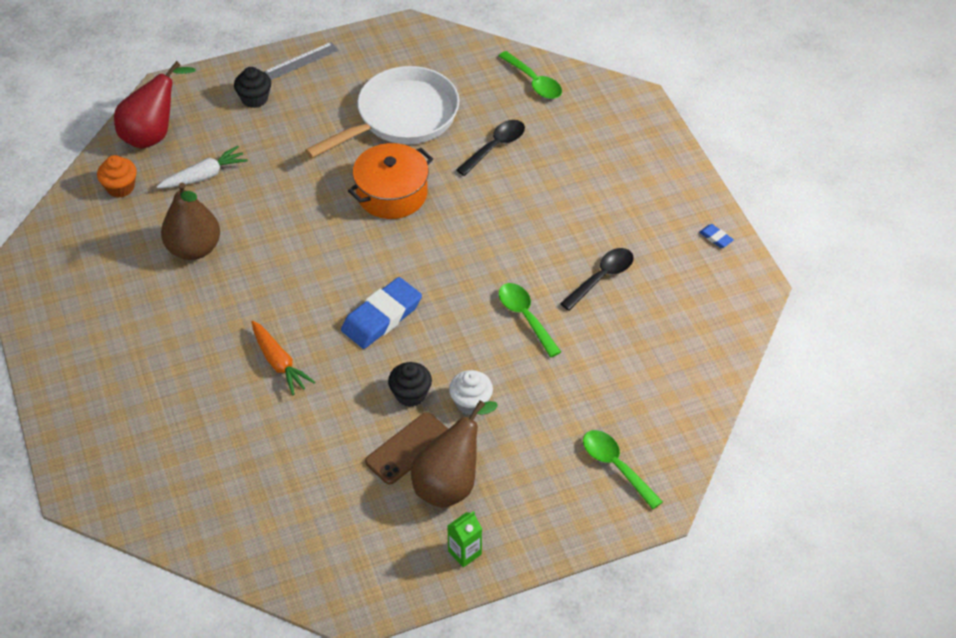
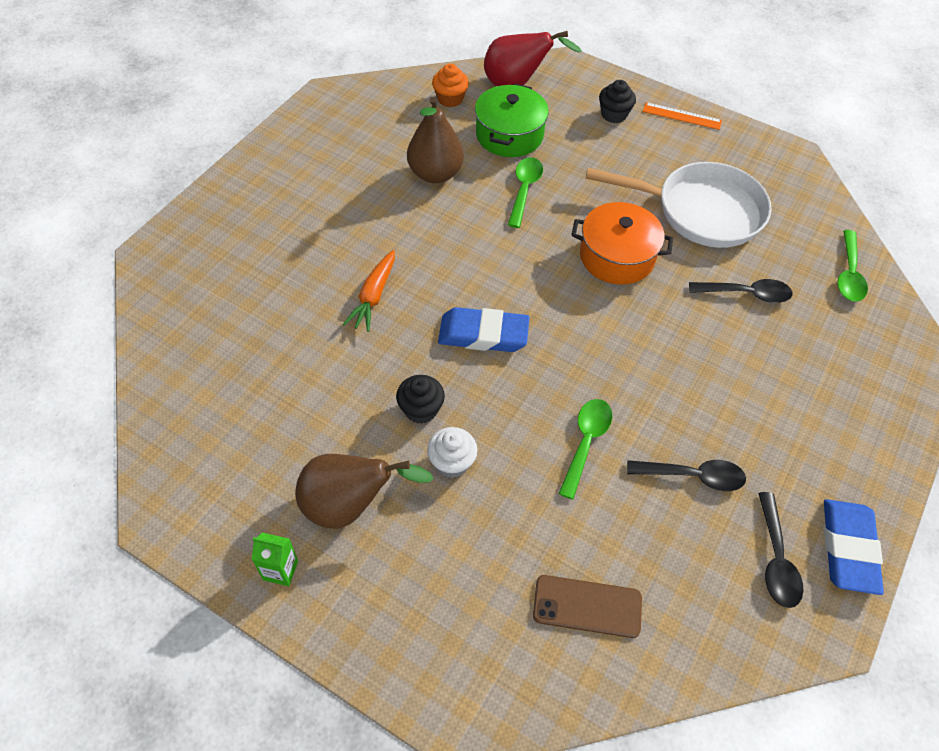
camera: 50 degrees right, 5 degrees up
white carrot [157,146,248,188] -> green pot [475,83,549,157]
grey ruler [264,42,339,80] -> orange ruler [643,102,722,130]
brown phone [365,412,448,485] -> brown phone moved to [533,575,642,638]
green spoon [583,430,663,510] -> green spoon moved to [508,157,543,228]
blue eraser [699,224,734,248] -> blue eraser [824,499,884,595], size x2.33
none -> black spoon [758,492,803,608]

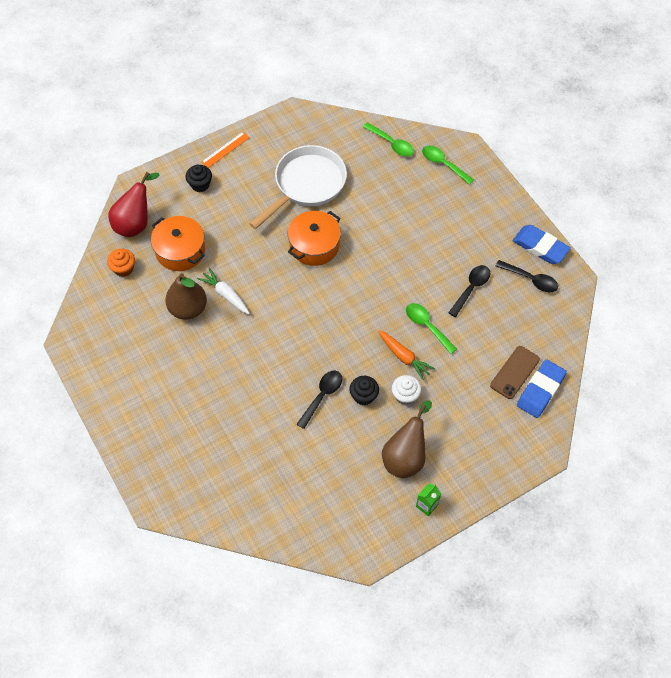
camera: 60 degrees left, 5 degrees up
orange carrot [343,250,395,332] -> orange carrot moved to [378,330,435,380]
blue eraser [438,307,530,352] -> blue eraser moved to [517,359,567,418]
green pot [475,83,549,157] -> orange pot [151,216,205,271]
green spoon [508,157,543,228] -> green spoon moved to [422,146,474,185]
black spoon [689,279,793,303] -> black spoon moved to [297,371,342,429]
none -> white carrot [197,268,250,314]

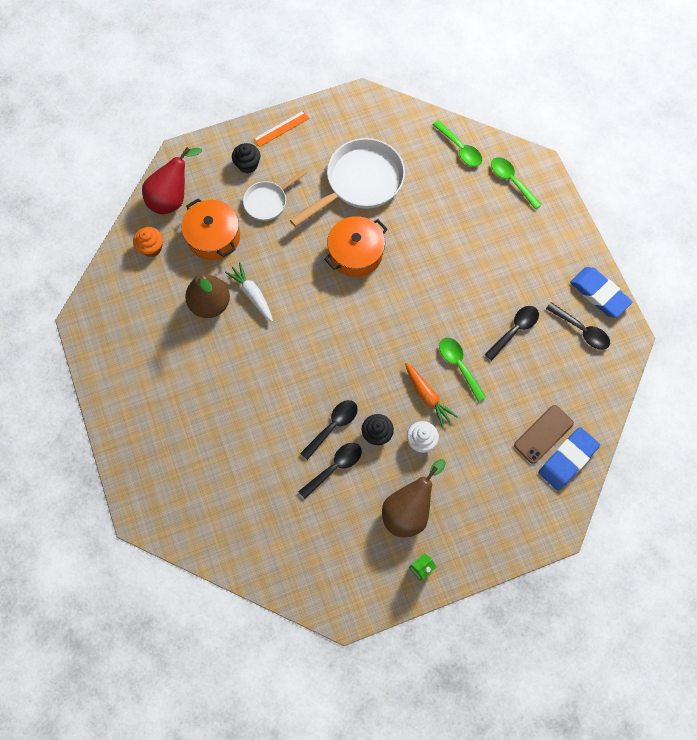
camera: 10 degrees right, 10 degrees up
none -> white pan [243,169,307,221]
none -> black spoon [298,443,362,499]

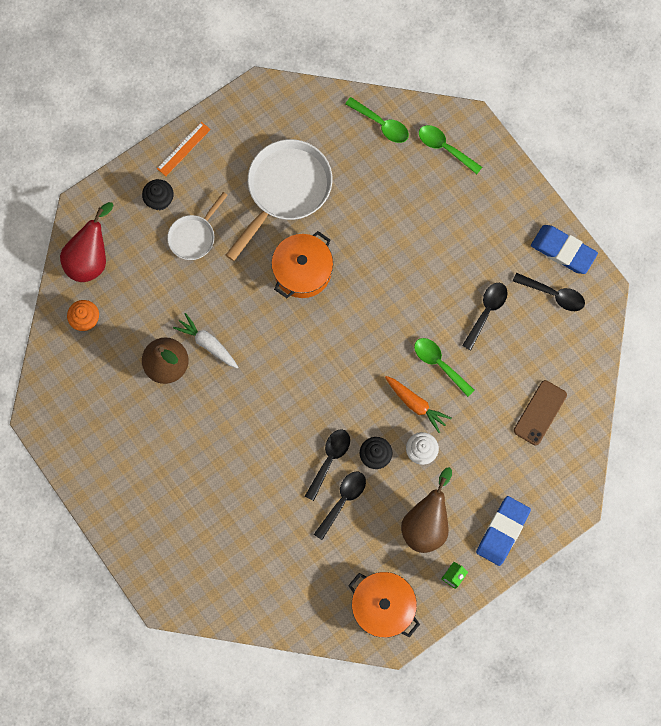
camera: 15 degrees left, 5 degrees up
orange pot [181,198,240,260] -> orange pot moved to [348,572,420,638]
blue eraser [538,427,600,491] -> blue eraser moved to [476,496,531,566]

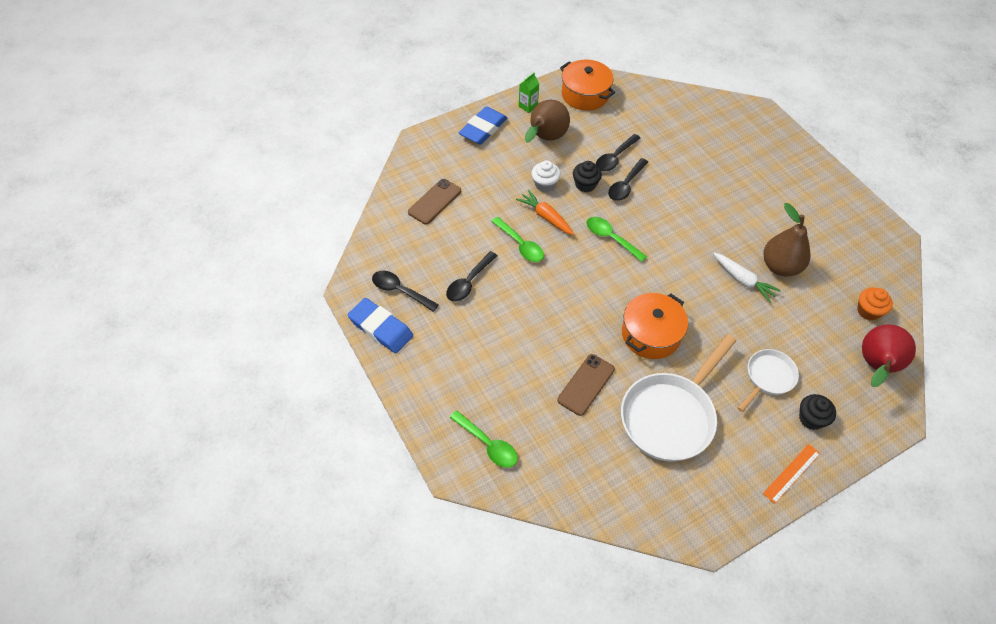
camera: 175 degrees left, 20 degrees down
green spoon [345,97,409,143] -> green spoon moved to [586,217,647,262]
none -> brown phone [557,354,615,416]

